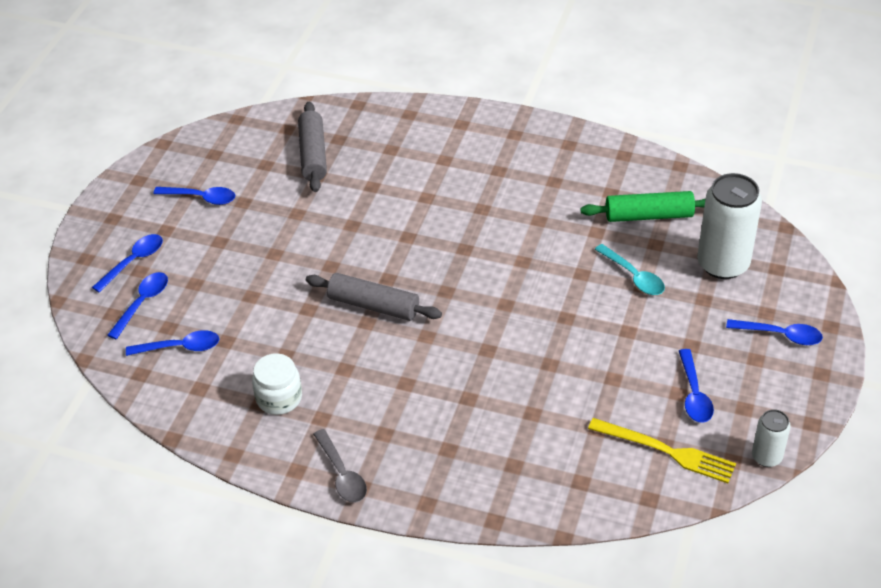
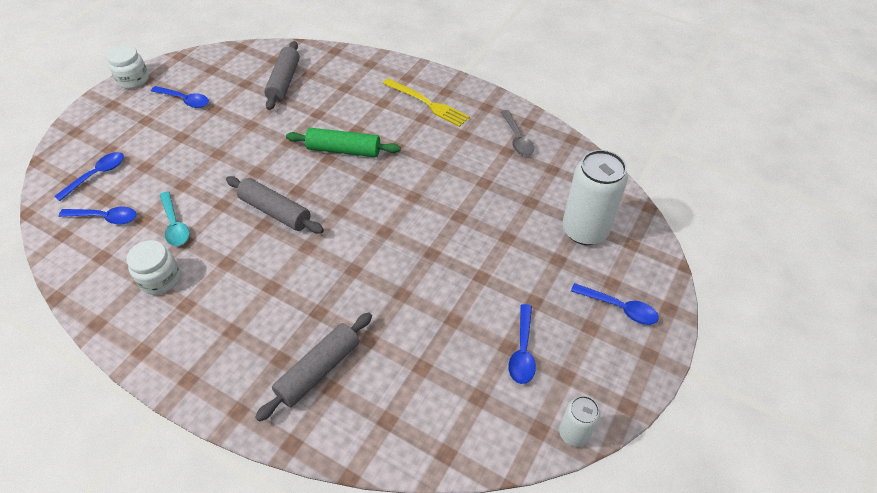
camera: 10 degrees right, 5 degrees up
blue spoon [92,234,163,293] -> none
grey spoon [313,429,367,503] -> grey spoon moved to [501,110,534,156]
green rolling pin [580,191,706,222] -> green rolling pin moved to [286,128,401,157]
yellow fork [588,418,736,483] -> yellow fork moved to [383,78,470,127]
turquoise spoon [595,244,665,295] -> turquoise spoon moved to [160,191,190,246]
none -> white jar [106,45,149,89]
none -> grey rolling pin [255,312,372,422]

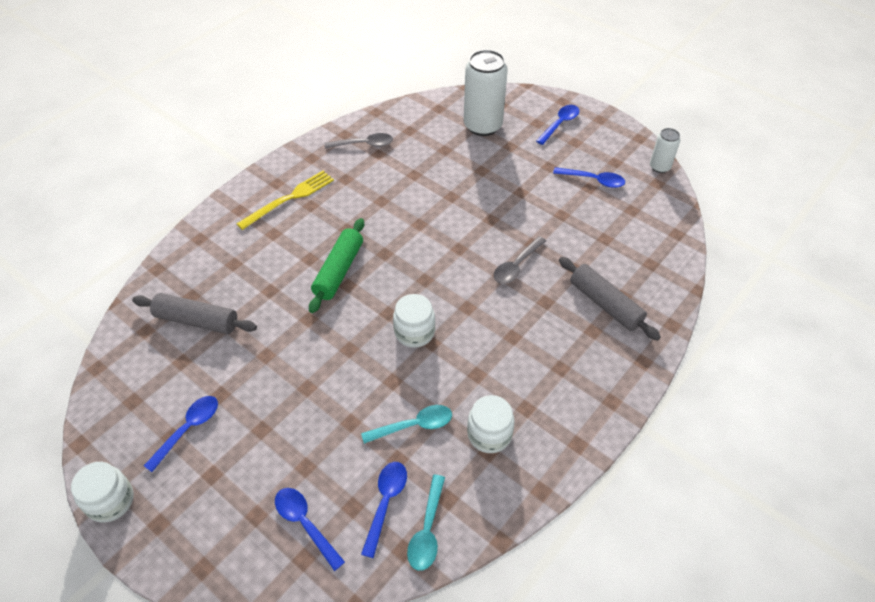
camera: 80 degrees left, 0 degrees up
grey rolling pin [226,176,324,234] -> white jar [393,294,435,348]
none -> turquoise spoon [407,475,445,571]
none -> grey spoon [494,236,546,284]

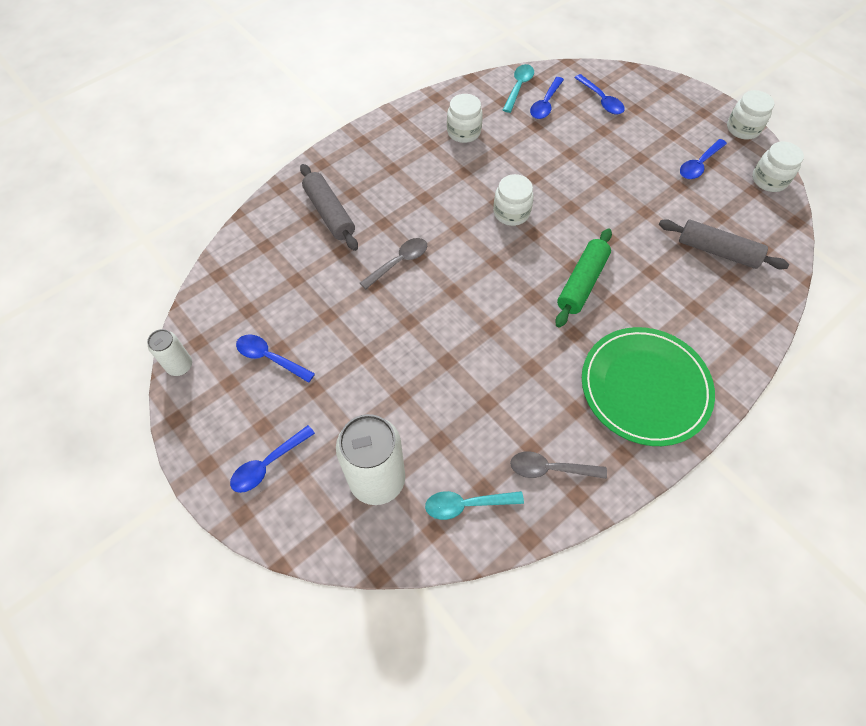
camera: 170 degrees left, 10 degrees up
yellow fork [237,171,334,230] -> green plate [582,327,715,446]
turquoise spoon [361,405,452,444] -> turquoise spoon moved to [425,491,524,520]
none -> white jar [752,142,804,192]

